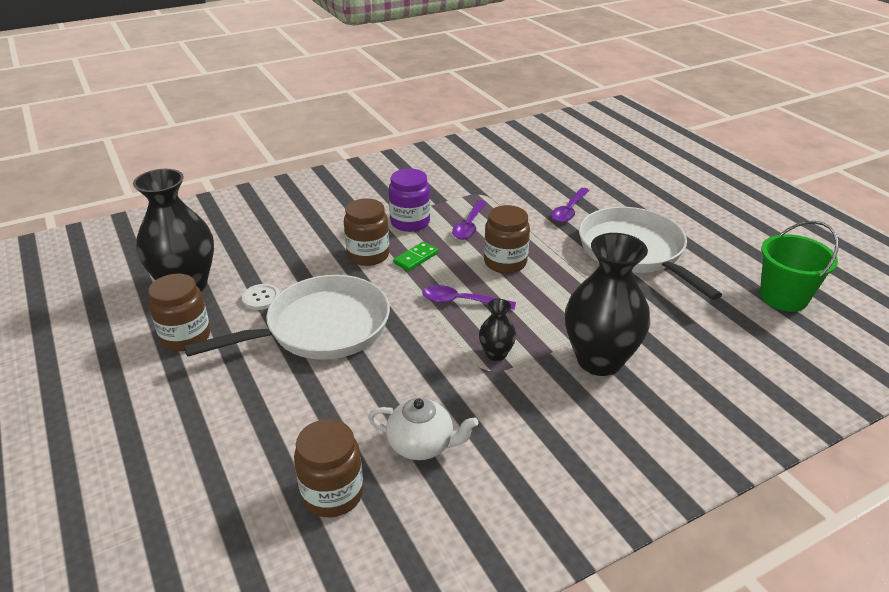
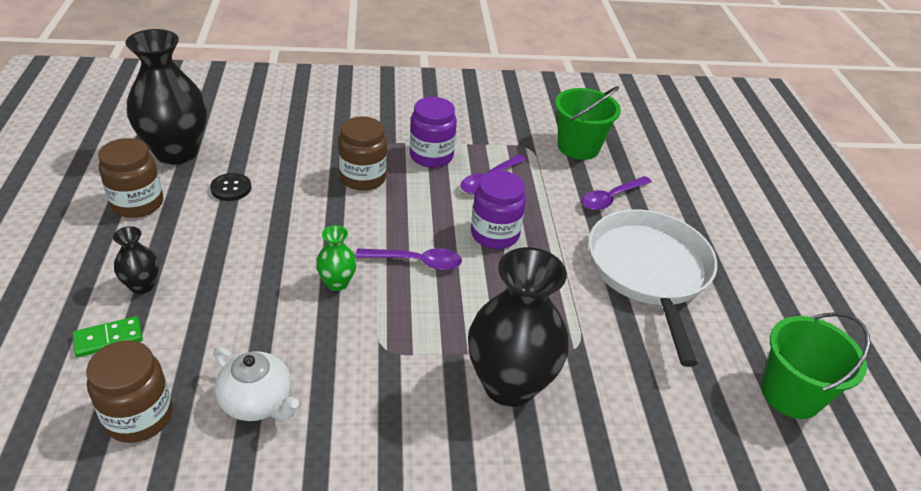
camera: 20 degrees right, 5 degrees up
white pan [184,275,390,360] -> none
white button [242,284,280,310] -> black button [210,173,251,201]
green domino [393,242,438,271] -> green domino moved to [73,316,143,357]
purple spoon [423,285,516,310] -> purple spoon turned 150 degrees clockwise [356,248,462,270]
black vase [479,299,516,361] -> black vase moved to [113,226,159,294]
brown jar [484,205,530,274] -> purple jar [471,171,526,249]
none -> green vase [316,225,357,291]
none -> green bucket [555,86,621,160]

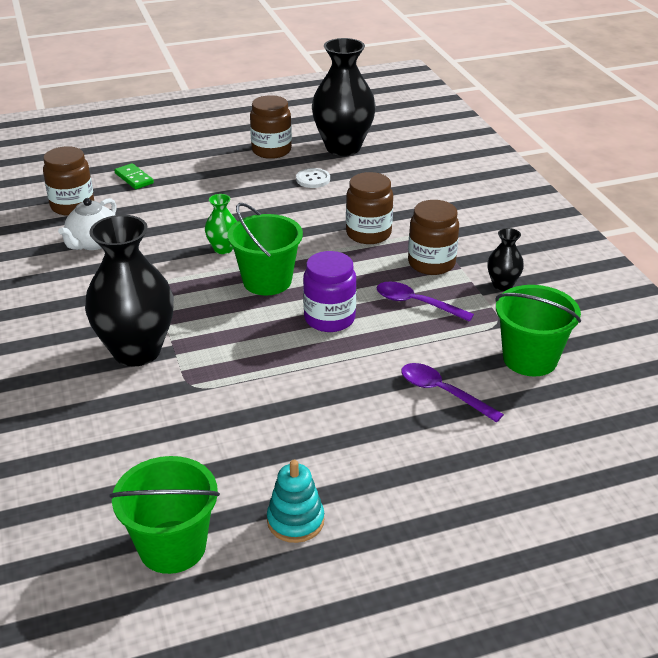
camera: 80 degrees right, 5 degrees down
black vase [113,226,159,294] -> black vase moved to [487,228,524,291]
black button [210,173,251,201] -> white button [296,168,330,188]
purple spoon [356,248,462,270] -> green bucket [228,203,303,295]
purple jar [410,97,457,168] -> brown jar [408,200,459,275]
white pan [588,209,717,367] -> none
none -> turquoise stacking toy [267,460,324,543]

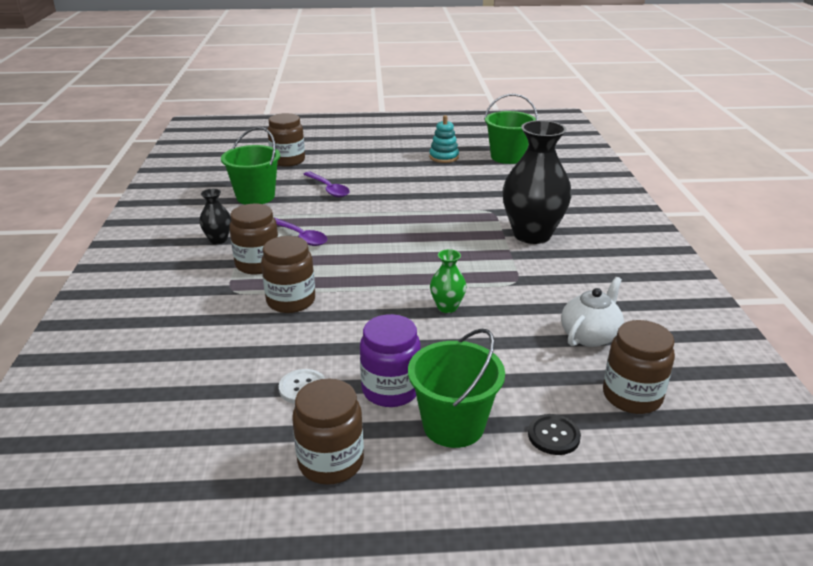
camera: 165 degrees left, 5 degrees down
green domino [114,163,154,189] -> black button [528,414,581,455]
green bucket [228,203,303,295] -> green bucket moved to [408,329,505,448]
purple jar [303,251,356,332] -> purple jar moved to [360,314,421,407]
black vase [312,38,376,156] -> none
none -> brown jar [267,113,305,167]

